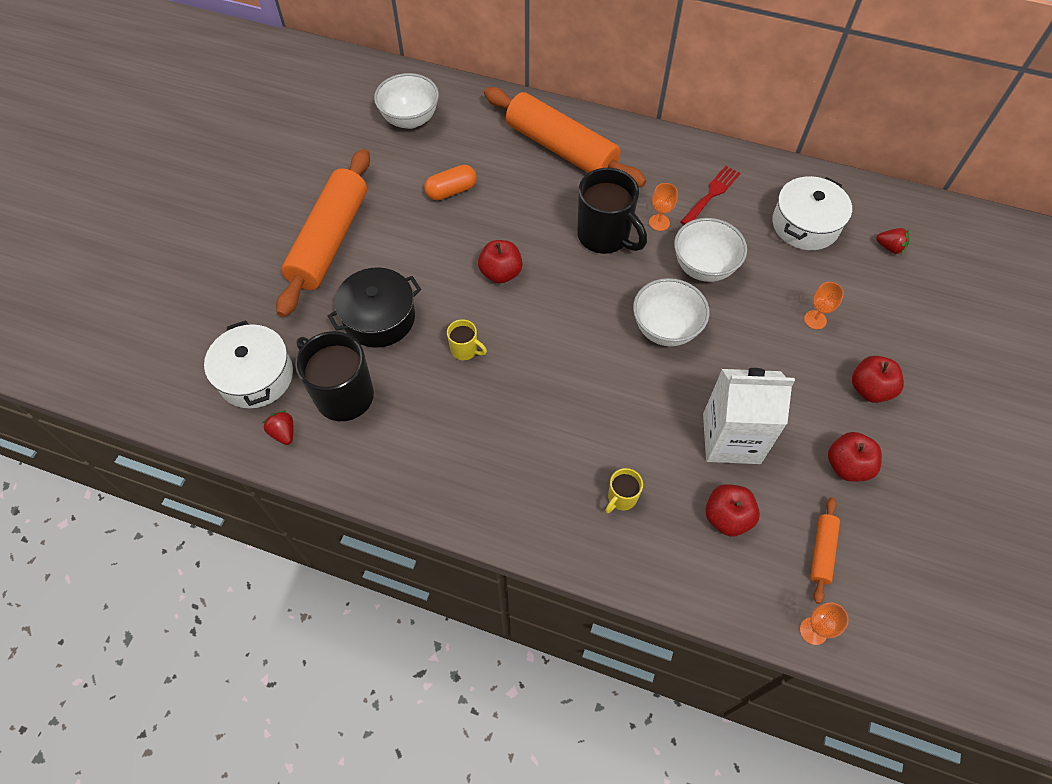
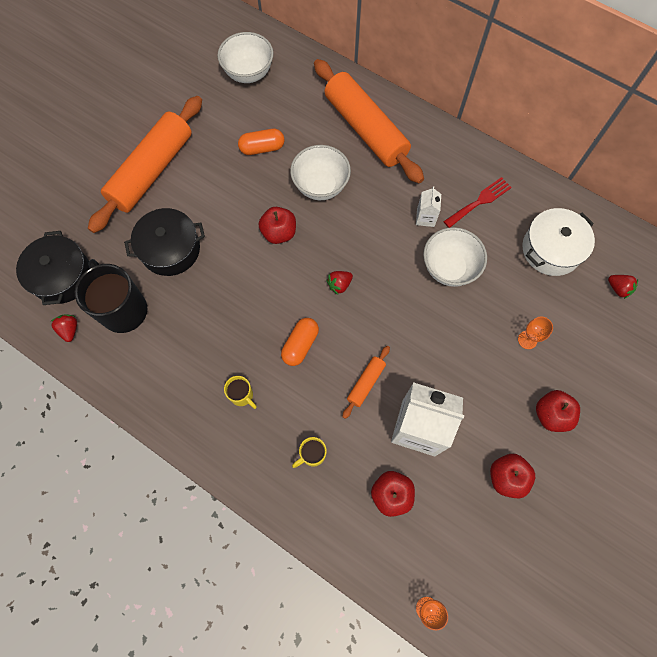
camera: 15 degrees right, 10 degrees up
white pot [204,320,293,408] -> black pot [16,231,89,305]
yellow mug [447,319,487,360] -> yellow mug moved to [224,376,257,409]
black mug [577,168,647,254] -> none
white bowl [633,278,709,346] -> white bowl moved to [290,145,351,200]
orange goblet [649,183,678,231] -> white carton [416,186,441,227]
orange rolling pin [810,497,840,604] -> orange rolling pin moved to [342,346,390,419]
none -> orange capsule [281,318,319,366]
none -> red strawberry [327,271,353,295]

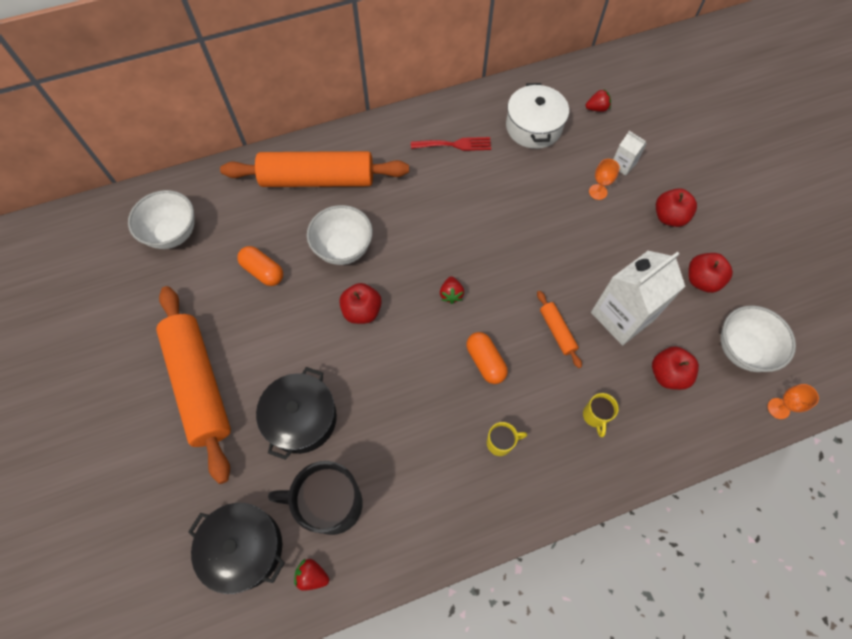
camera: 55 degrees left, 5 degrees down
orange capsule [238,129,284,155] -> orange capsule turned 75 degrees counterclockwise [237,246,283,286]
white carton [416,186,441,227] -> white carton moved to [613,131,647,176]
white bowl [423,227,487,287] -> white bowl moved to [721,305,796,372]
red fork [443,177,512,228] -> red fork turned 90 degrees clockwise [411,137,491,151]

